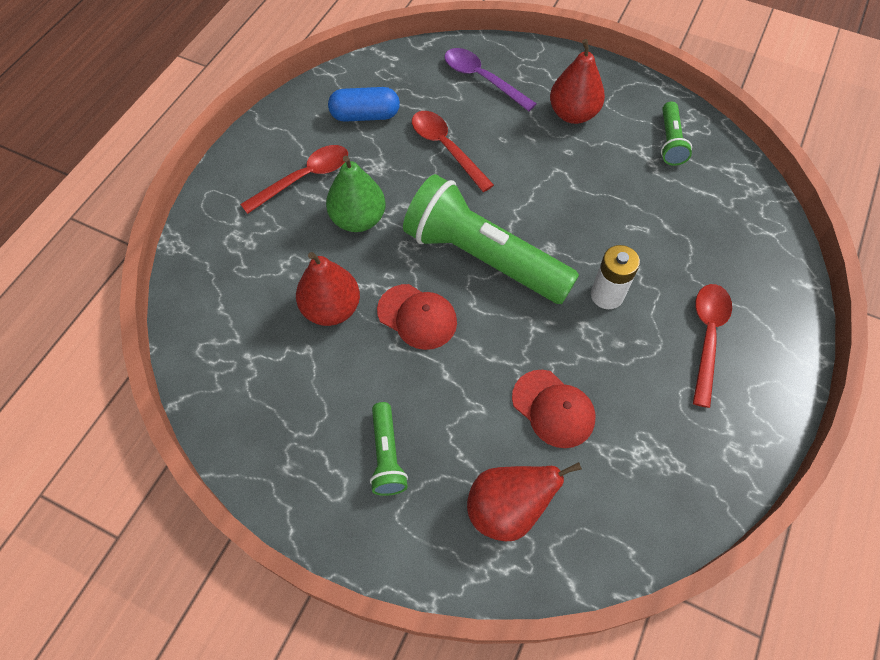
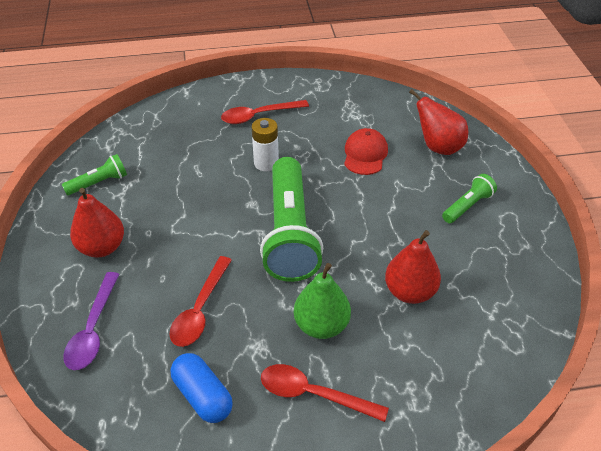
camera: 125 degrees left, 15 degrees down
red cap [377,284,457,350] -> none

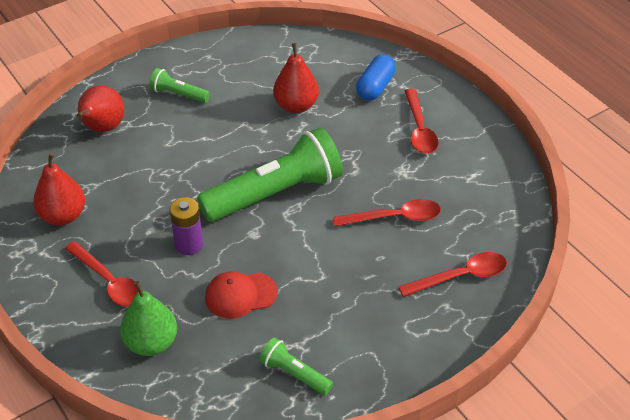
camera: 115 degrees left, 0 degrees up
purple spoon [64,272,119,370] -> red spoon [398,252,507,297]
red pear [70,188,124,257] -> red pear moved to [33,153,85,225]
blue capsule [171,353,233,423] -> blue capsule moved to [356,54,396,101]
white battery [252,118,279,171] -> purple battery [170,197,203,255]
green pear [294,263,351,339] -> green pear moved to [120,281,177,356]
red cap [344,128,388,175] -> red cap moved to [205,271,278,319]

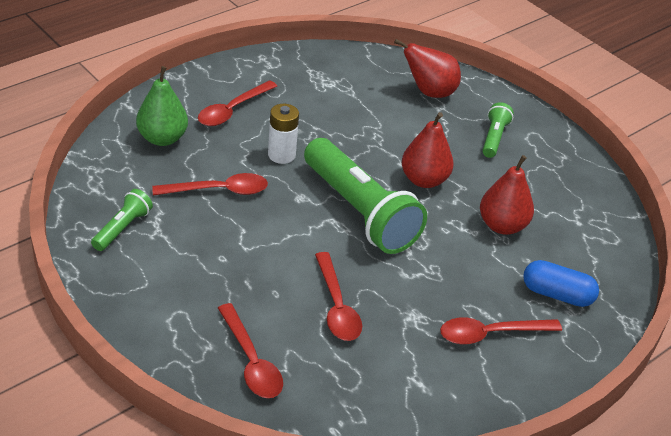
camera: 80 degrees right, 5 degrees down
red pear [33,153,85,225] -> red pear moved to [402,112,454,188]
purple battery [170,197,203,255] -> white battery [268,104,299,164]
red cap [205,271,278,319] -> red spoon [152,173,268,196]

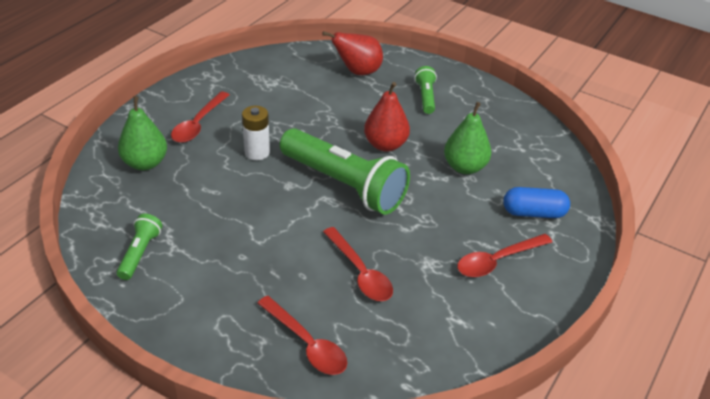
camera: 15 degrees left, 0 degrees up
red spoon [152,173,268,196] -> none
red pear [480,155,534,235] -> green pear [444,102,491,174]

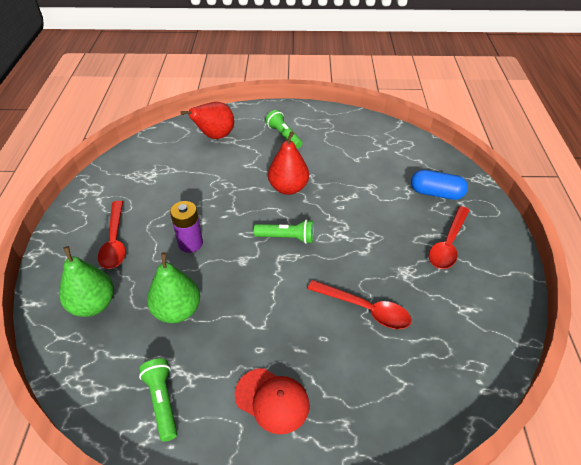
camera: 30 degrees left, 5 degrees up
white battery [242,106,270,160] -> purple battery [170,201,203,253]
red spoon [257,296,347,375] -> none
green flashlight [280,128,410,215] -> green flashlight [253,219,314,244], size x0.46
green pear [444,102,491,174] -> green pear moved to [147,252,200,323]
blue capsule [503,187,570,218] -> blue capsule turned 45 degrees clockwise [411,170,468,200]
none -> red cap [235,368,310,434]

